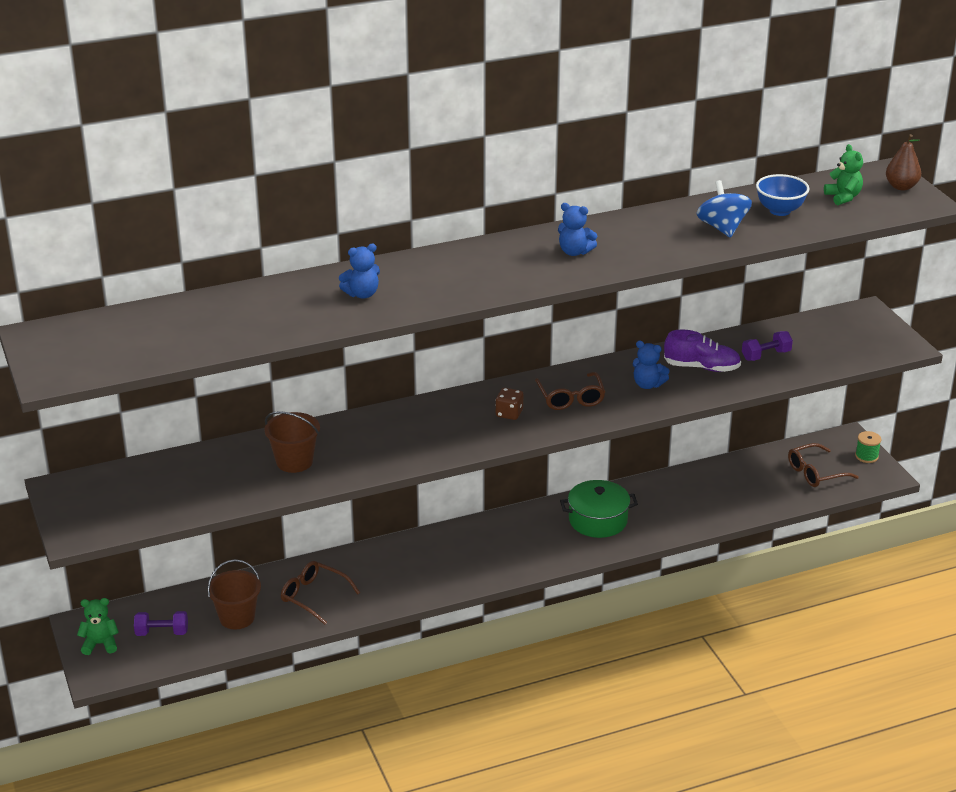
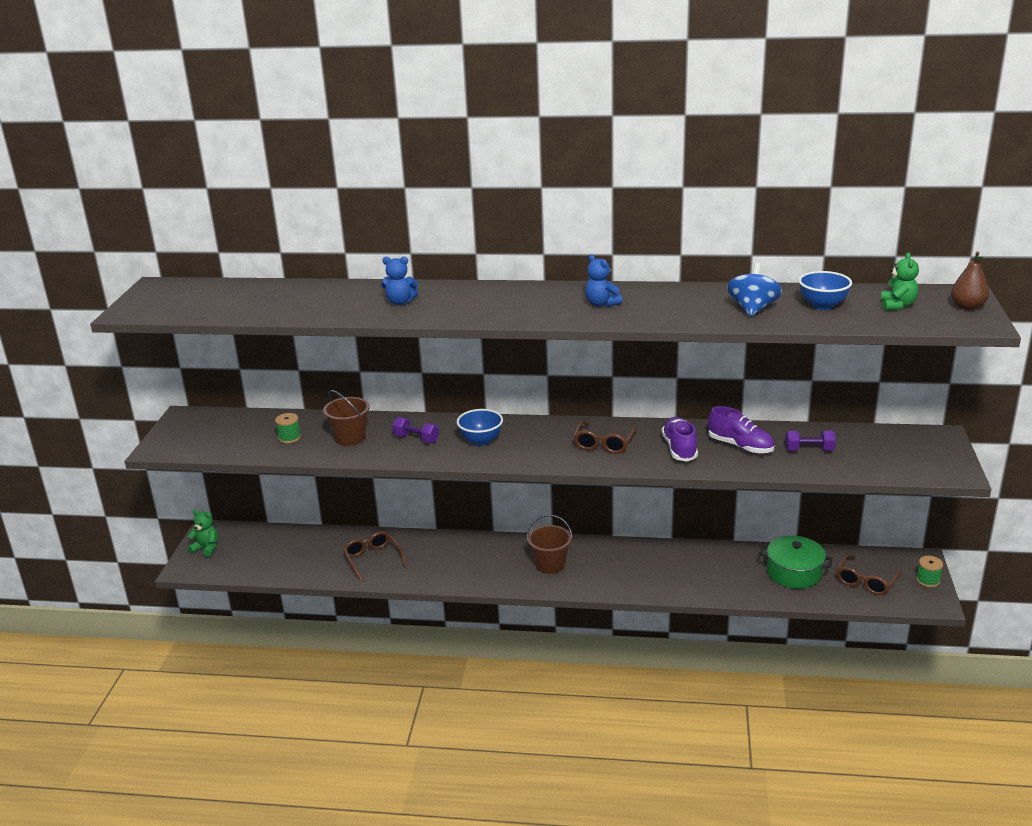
camera: 30 degrees right, 5 degrees down
purple dumbbell [134,611,188,636] -> purple dumbbell moved to [392,417,439,443]
brown bucket [207,559,261,629] -> brown bucket moved to [527,514,573,574]
brown dice [495,388,523,420] -> none
green pot [560,480,638,538] -> green pot moved to [759,536,833,589]
blue teddy bear [633,340,670,389] -> purple shoe [661,417,698,461]
brown glasses [788,443,859,487] -> brown glasses turned 60 degrees counterclockwise [836,554,902,595]
none -> green spool [275,413,301,443]
none -> blue bowl [457,409,503,446]

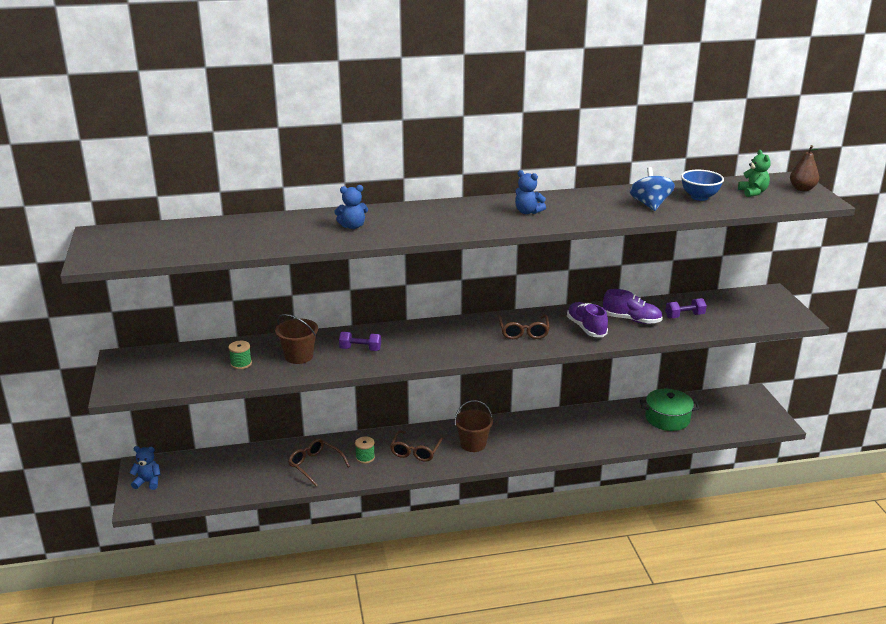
camera: 20 degrees left, 0 degrees up
green teddy bear [188,509,218,557] -> blue teddy bear [130,446,160,490]
blue bowl [457,409,503,446] -> none
brown glasses [836,554,902,595] -> brown glasses moved to [390,430,444,462]
green spool [916,556,943,587] -> green spool moved to [355,437,375,464]

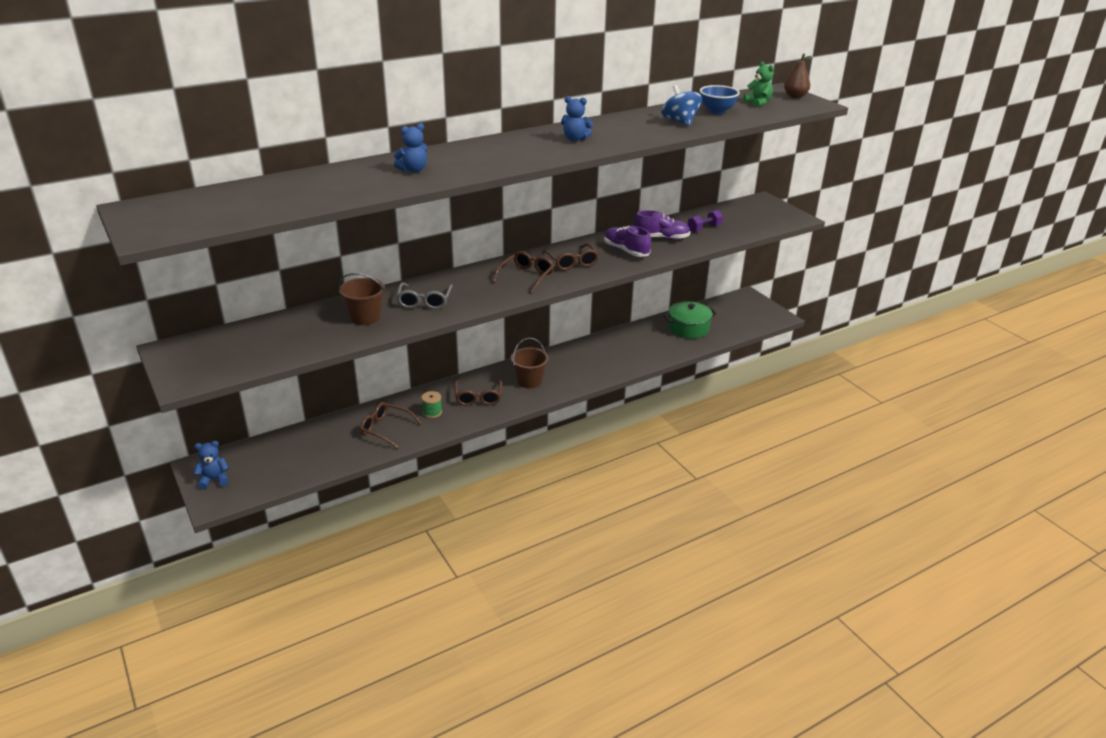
camera: 20 degrees left, 5 degrees up
green spool [228,341,252,369] -> none
purple dumbbell [339,332,381,351] -> grey glasses [396,282,453,309]
none -> brown glasses [493,251,554,293]

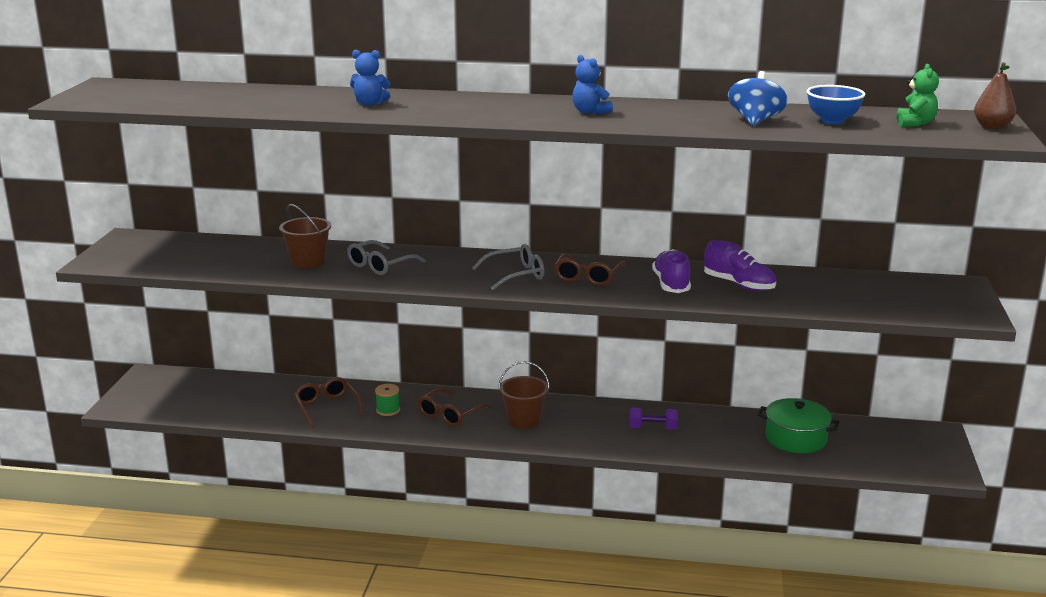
camera: 40 degrees right, 10 degrees down
blue teddy bear [194,441,229,489] -> none
brown glasses [493,251,554,293] -> grey glasses [472,244,544,290]
purple dumbbell [688,210,723,233] -> purple dumbbell moved to [629,407,678,430]

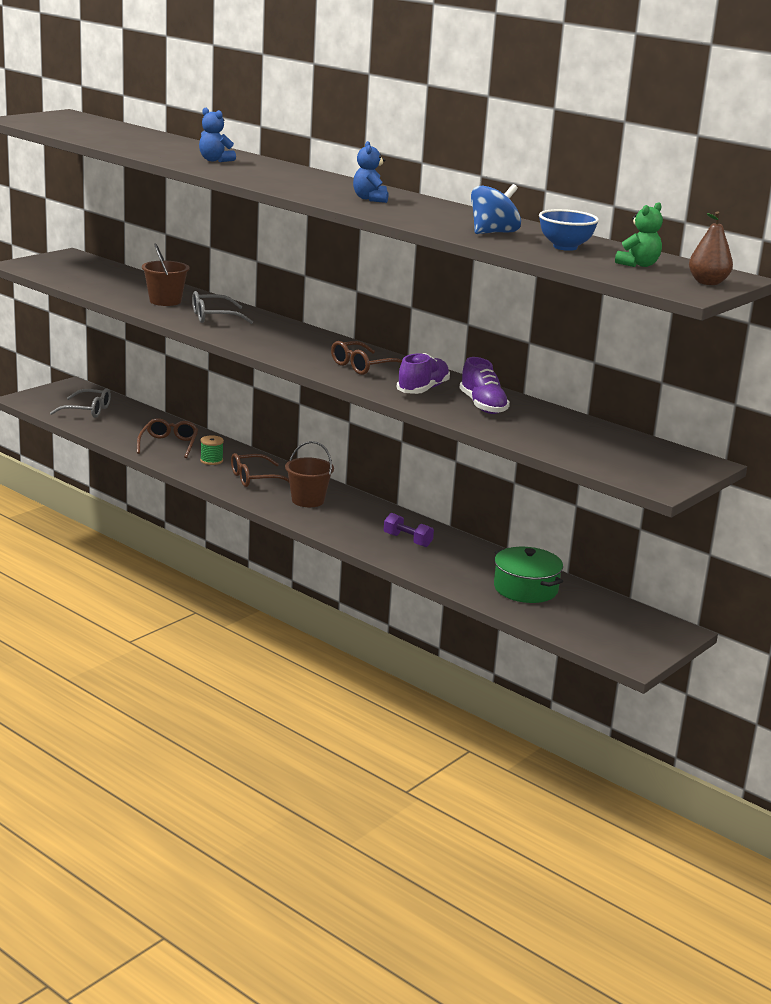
camera: 30 degrees right, 0 degrees up
grey glasses [472,244,544,290] -> grey glasses moved to [50,388,111,418]

